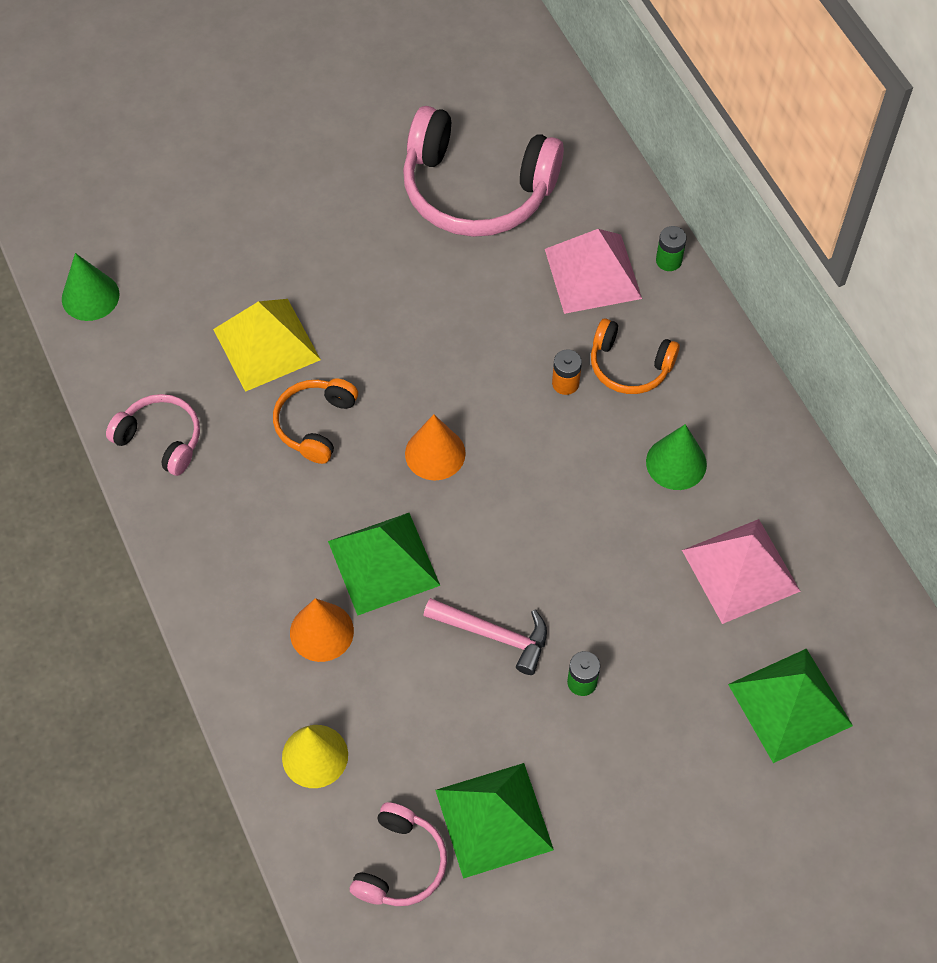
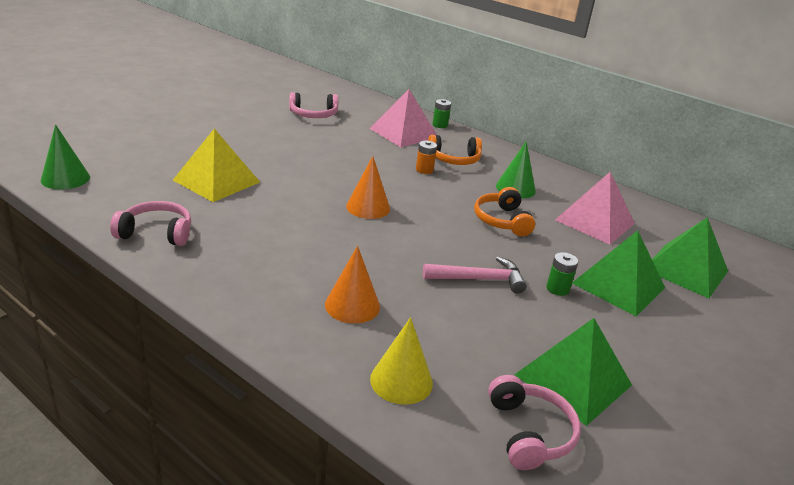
camera: 30 degrees left, 30 degrees down
orange headphones [273,378,358,464] -> orange headphones moved to [474,187,535,236]
green pyramid [328,513,440,616] -> green pyramid moved to [572,230,665,316]
pink headphones [403,106,564,237] -> pink headphones [289,92,338,118], size x0.52

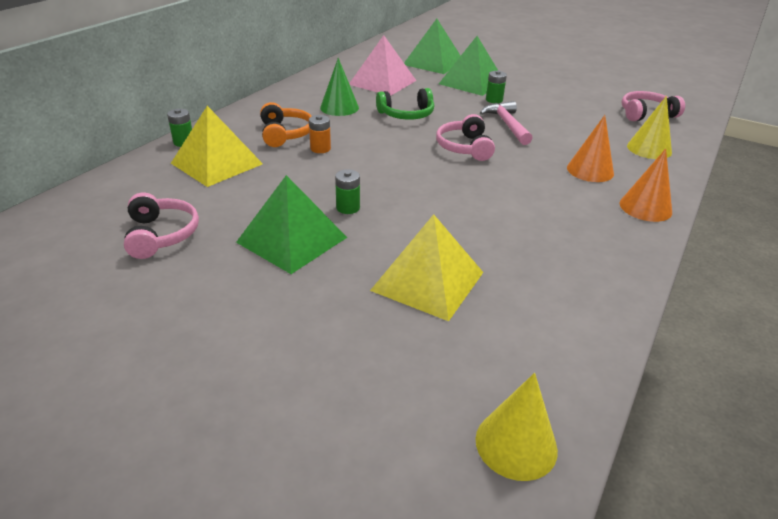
camera: 95 degrees left, 5 degrees up
green cone [41,124,90,190] -> yellow cone [475,373,558,481]
pink headphones [110,201,191,246] -> pink headphones moved to [436,114,495,161]
orange cone [346,156,390,219] -> orange cone moved to [620,148,672,222]
pink pyramid [370,89,436,147] -> yellow pyramid [171,106,263,187]
orange headphones [474,187,535,236] -> green headphones [376,88,434,120]
green pyramid [514,318,632,426] -> green pyramid moved to [236,175,347,274]
none -> green battery [335,169,360,214]

